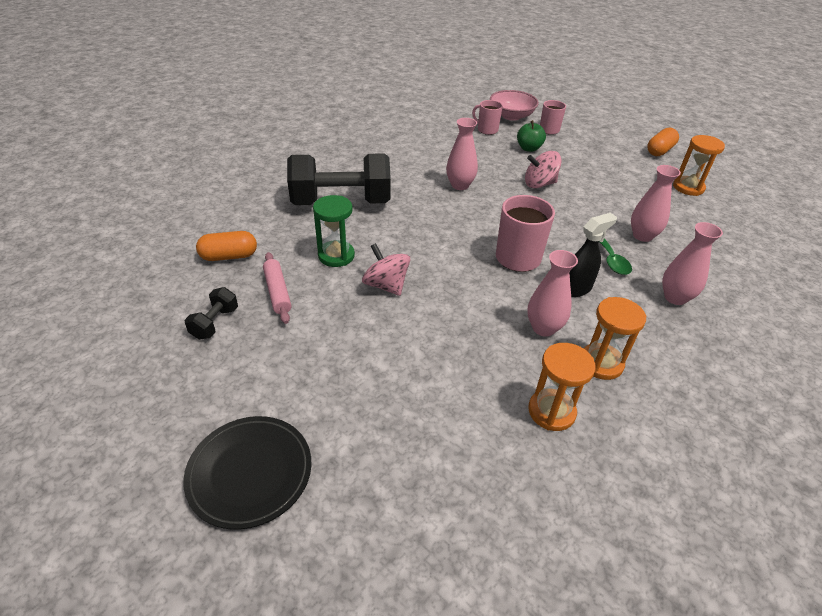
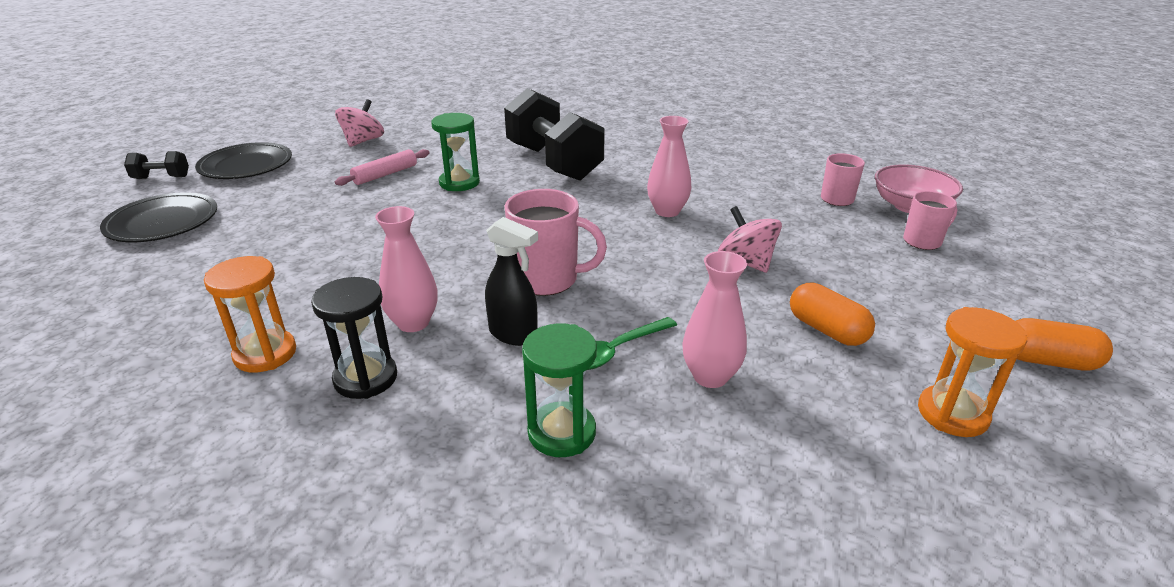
camera: 65 degrees right, 10 degrees down
black dumbbell [185,287,238,340] -> black dumbbell moved to [124,151,189,179]
orange capsule [196,231,257,261] -> orange capsule moved to [790,283,875,346]
pink spinning top [362,243,411,296] -> pink spinning top moved to [335,99,384,147]
green apple [517,120,546,152] -> none
orange hourglass [583,297,646,380] -> black hourglass [311,277,397,399]
pink vase [662,222,723,305] -> green hourglass [522,323,597,457]
none -> black plate [195,142,292,179]

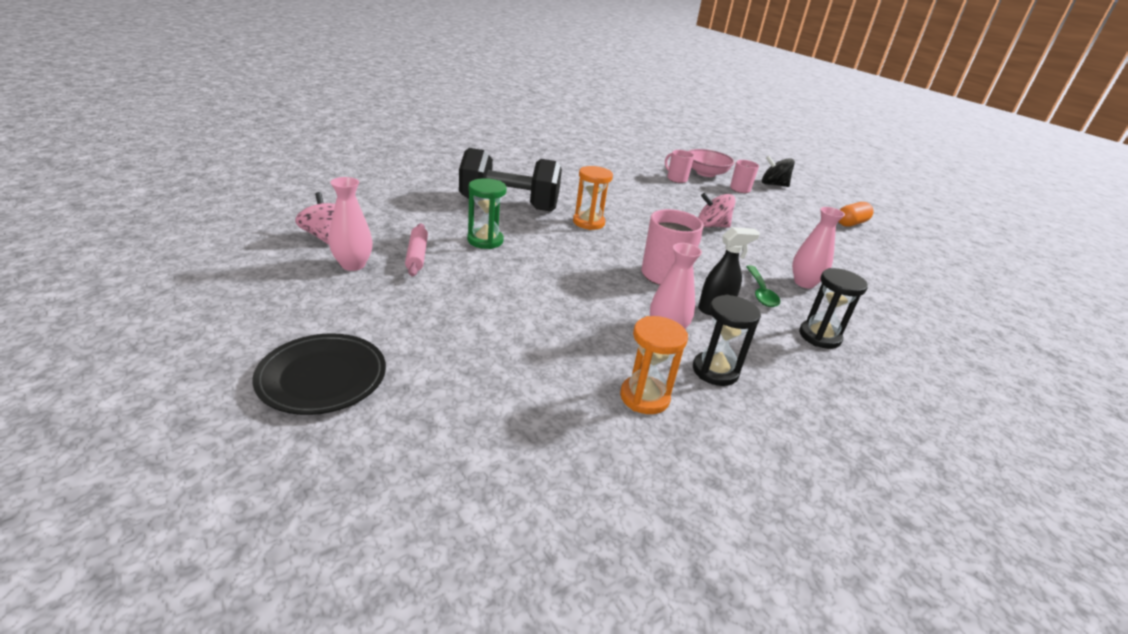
camera: 55 degrees left, 0 degrees up
black dumbbell [124,151,189,179] -> none
black plate [195,142,292,179] -> none
green hourglass [522,323,597,457] -> black hourglass [799,268,868,349]
pink vase [647,116,691,217] -> pink vase moved to [329,177,373,271]
orange capsule [790,283,875,346] -> none
orange hourglass [918,307,1028,437] -> orange hourglass moved to [573,166,613,230]
none -> black spinning top [762,156,795,187]

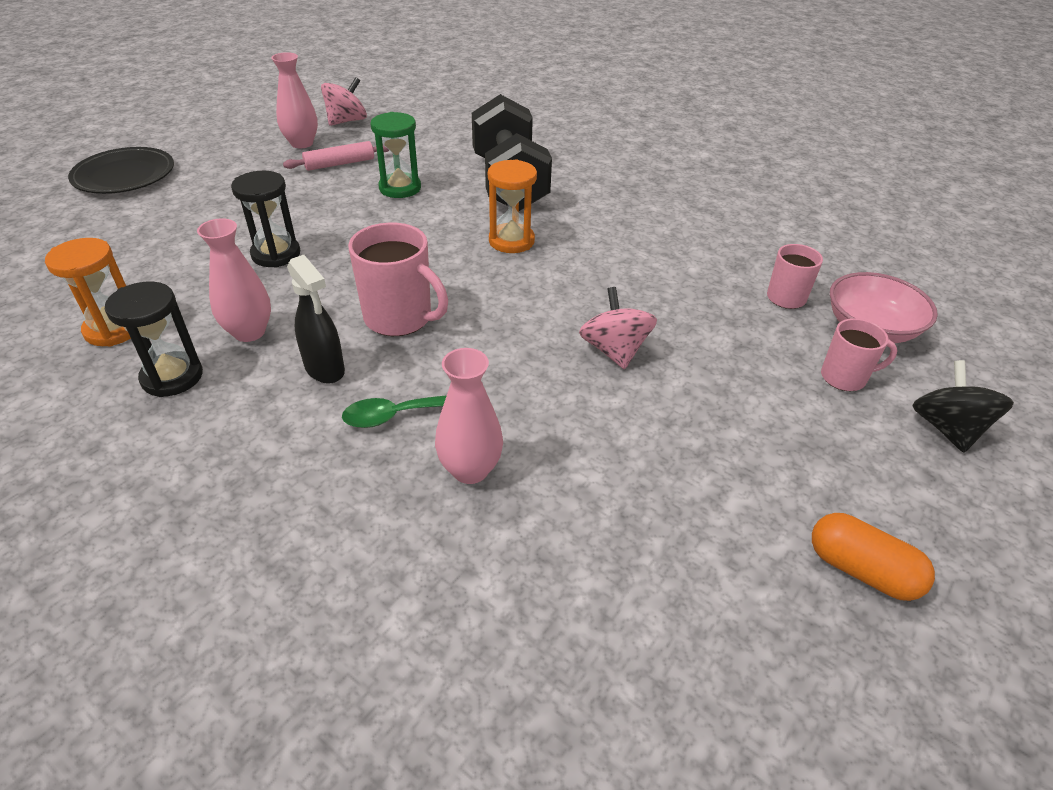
camera: 75 degrees right, 10 degrees up
black hourglass [799,268,868,349] -> black hourglass moved to [231,171,300,268]

